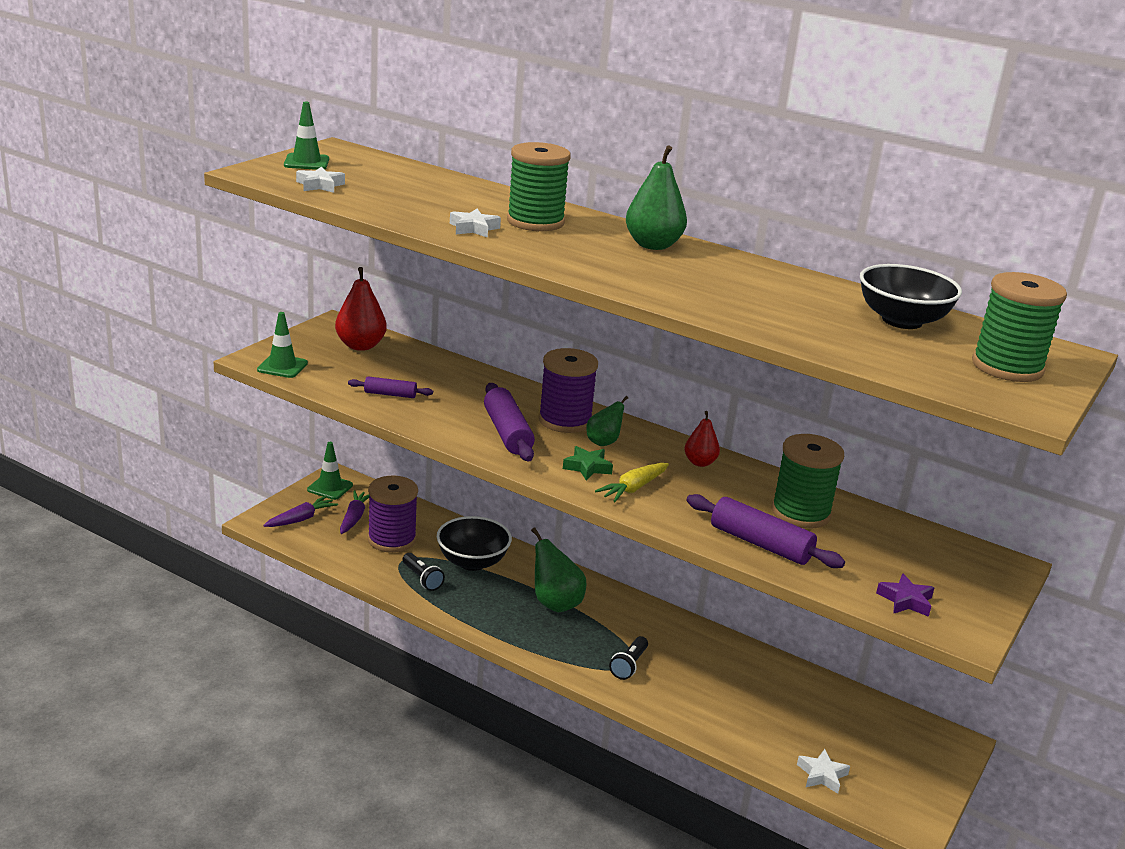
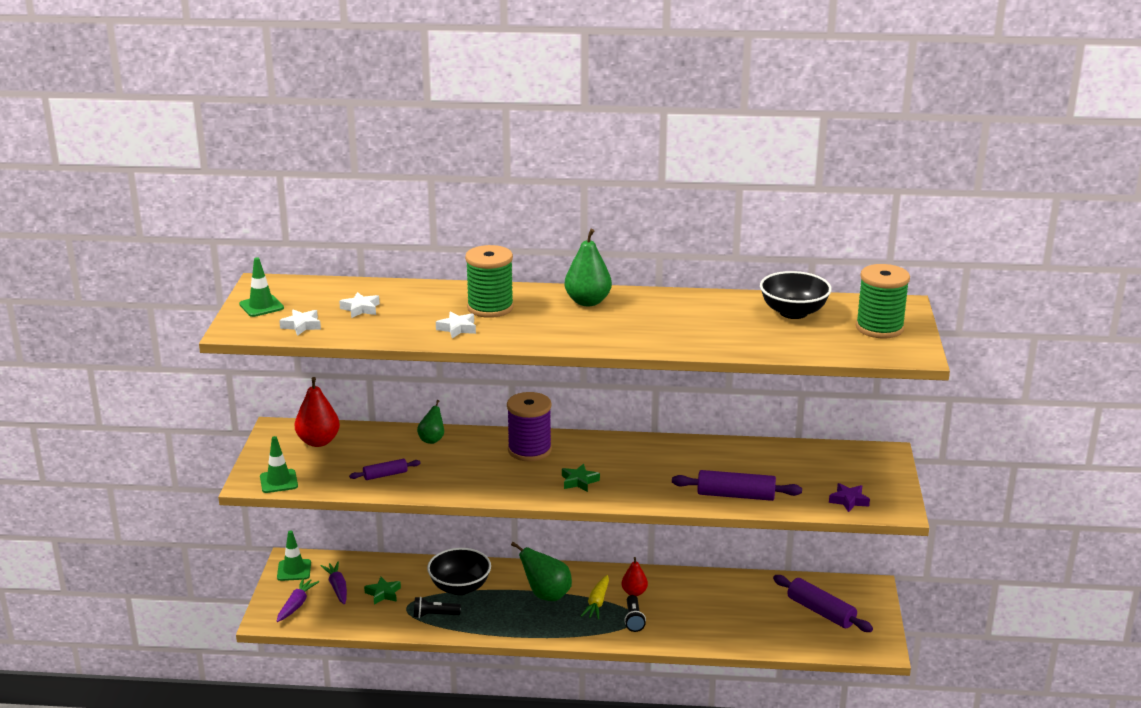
camera: 25 degrees left, 0 degrees up
purple spool [368,475,418,553] -> green star [364,577,401,605]
black flashlight [402,553,445,591] -> black flashlight turned 150 degrees clockwise [414,597,461,618]
purple rolling pin [484,383,535,461] -> purple rolling pin moved to [773,575,873,632]
green pear [586,396,628,446] -> green pear moved to [417,400,444,444]
yellow carrot [595,463,669,502] -> yellow carrot moved to [581,575,609,620]
red pear [684,411,720,467] -> red pear moved to [622,557,648,596]
green spool [772,434,844,529] -> none
white star [797,749,850,794] -> white star moved to [339,292,380,318]

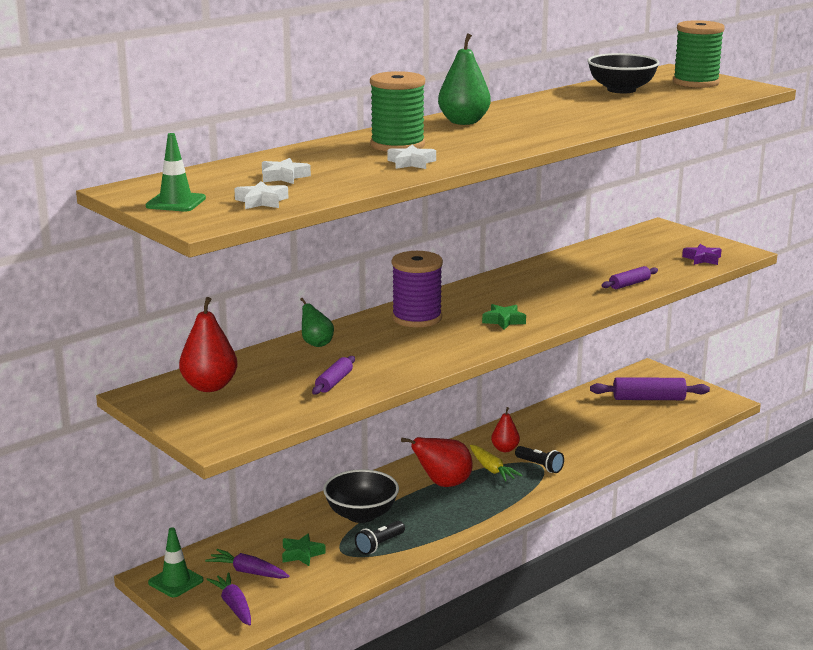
camera: 45 degrees left, 5 degrees down
green traffic cone [260,436,298,493] -> none
green pear [511,542,572,601] -> red pear [401,437,473,487]
purple rolling pin [672,470,802,501] -> purple rolling pin [601,266,658,289], size x0.57

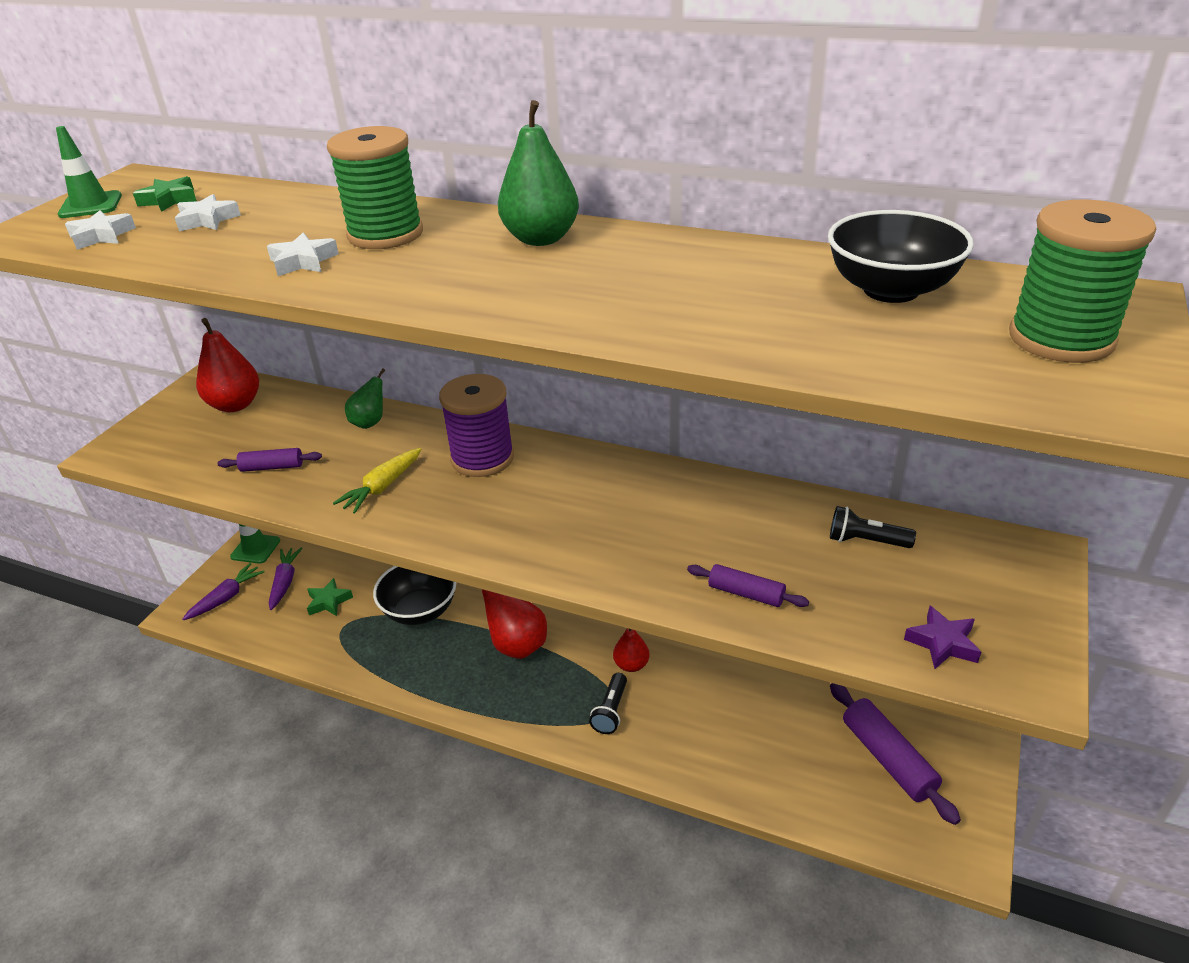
camera: 65 degrees right, 15 degrees up
black flashlight [355,521,405,555] -> black flashlight moved to [830,506,916,548]
yellow carrot [470,445,523,481] -> yellow carrot moved to [333,448,422,514]
green star [482,304,526,330] -> green star moved to [133,176,197,212]

